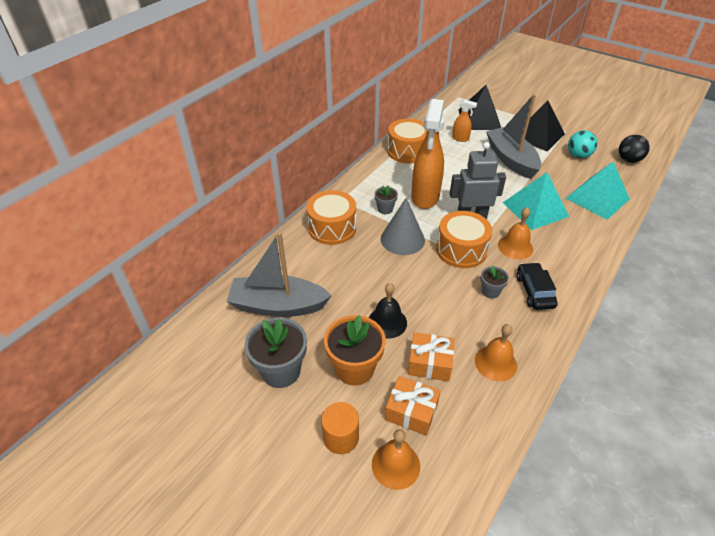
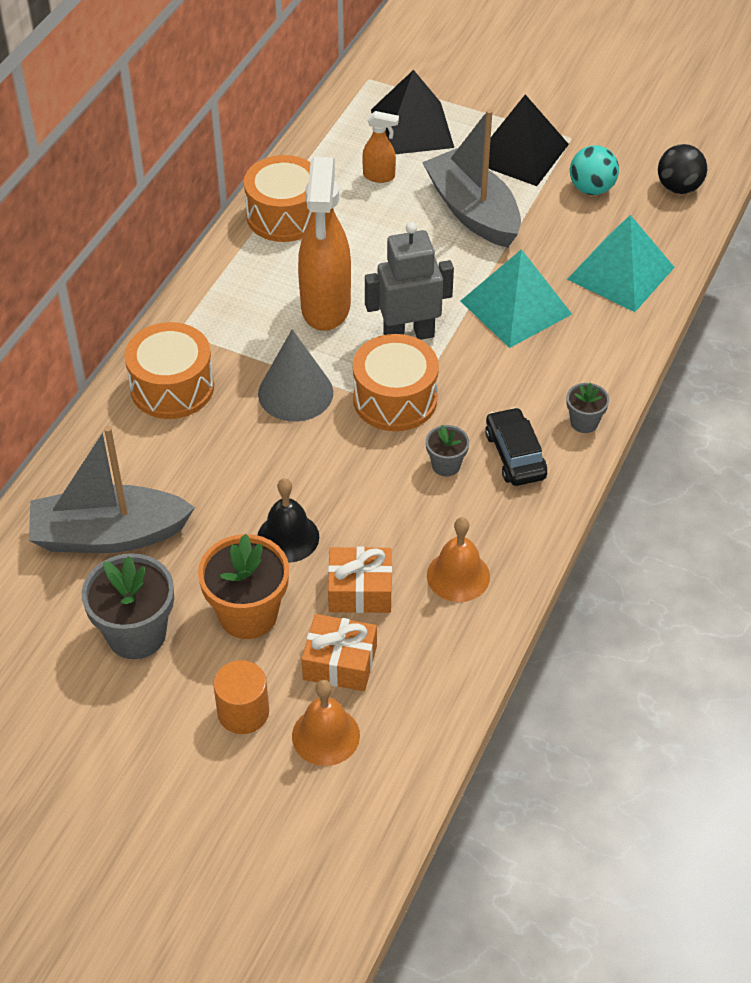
camera: 10 degrees left, 5 degrees up
grey flower pot [374,185,398,214] -> grey flower pot moved to [567,383,609,433]
orange bell [498,207,533,260] -> none

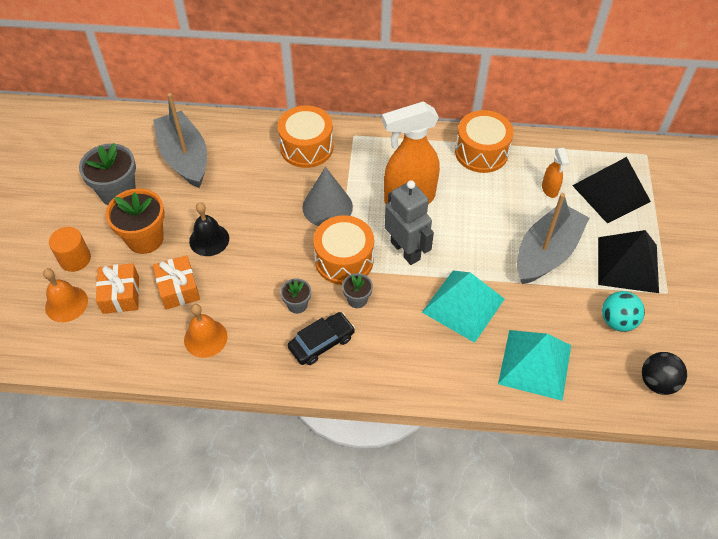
camera: 70 degrees right, 5 degrees up
grey flower pot [567,383,609,433] -> grey flower pot moved to [342,273,373,308]

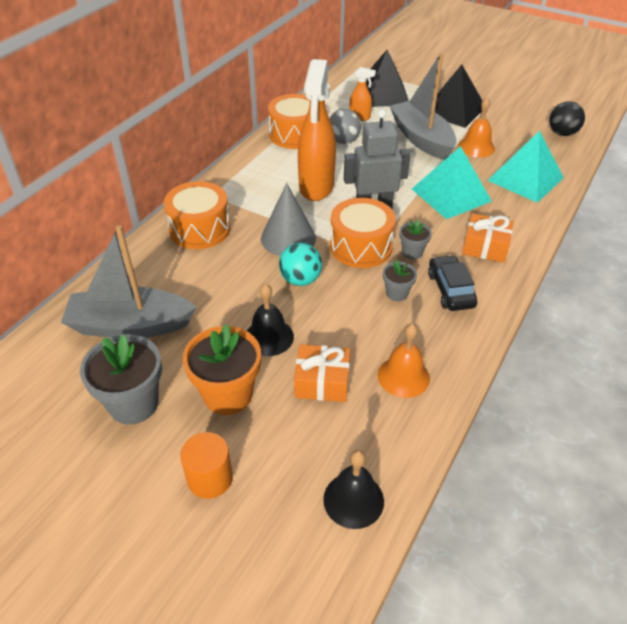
camera: 65 degrees left, 10 degrees down
orange bell [43,268,88,322] -> orange bell moved to [458,97,495,158]
orange gift [96,263,139,314] -> orange gift moved to [462,213,514,263]
turquoise ball [602,291,645,332] -> turquoise ball moved to [279,243,322,286]
none -> black bell [323,450,384,529]
none -> grey ball [329,109,361,144]

